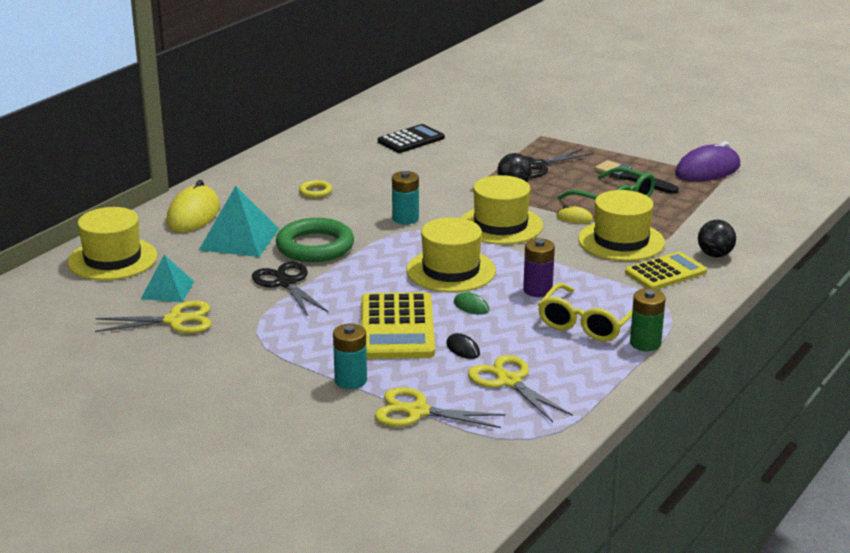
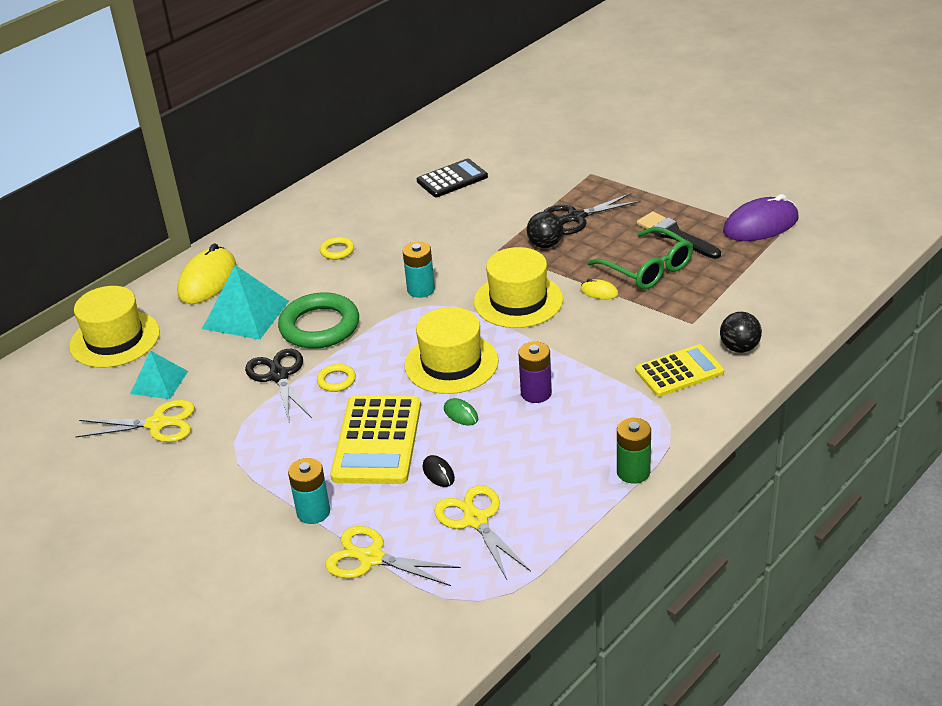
camera: 10 degrees right, 10 degrees up
yellow glasses [538,283,633,342] -> none
yellow hat [578,190,665,261] -> none
none -> yellow ring [317,364,356,392]

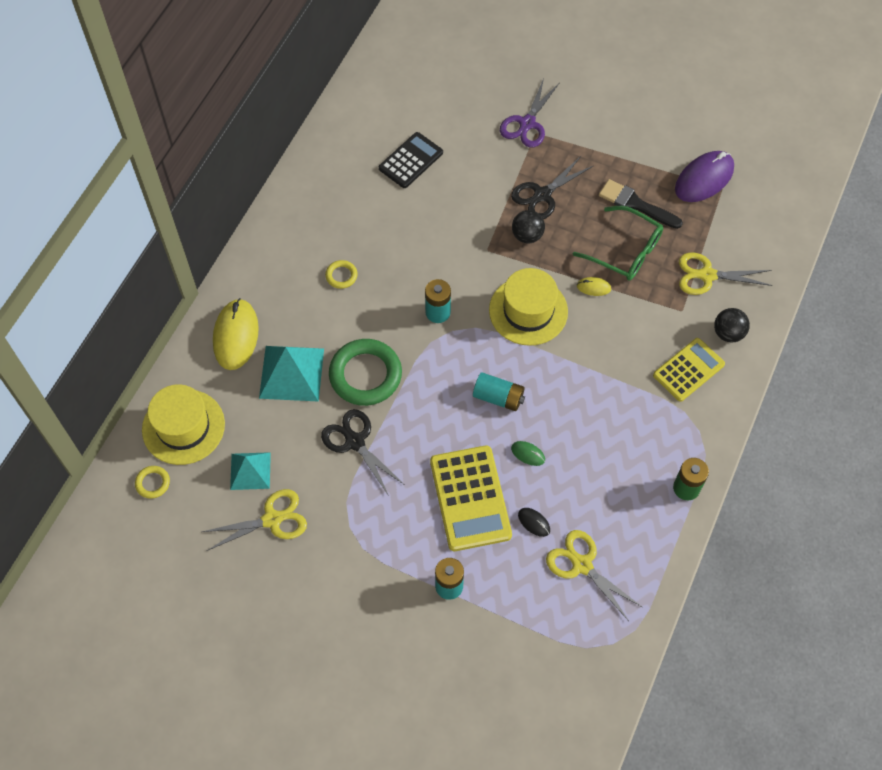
camera: 20 degrees left, 25 degrees up
yellow ring [317,364,356,392] -> yellow ring moved to [135,466,170,499]
yellow scissors [326,526,461,586] -> yellow scissors moved to [679,253,773,295]
yellow hat [405,307,499,394] -> turquoise battery [473,372,525,411]
purple battery [518,341,552,403] -> none
none -> purple scissors [500,78,560,148]

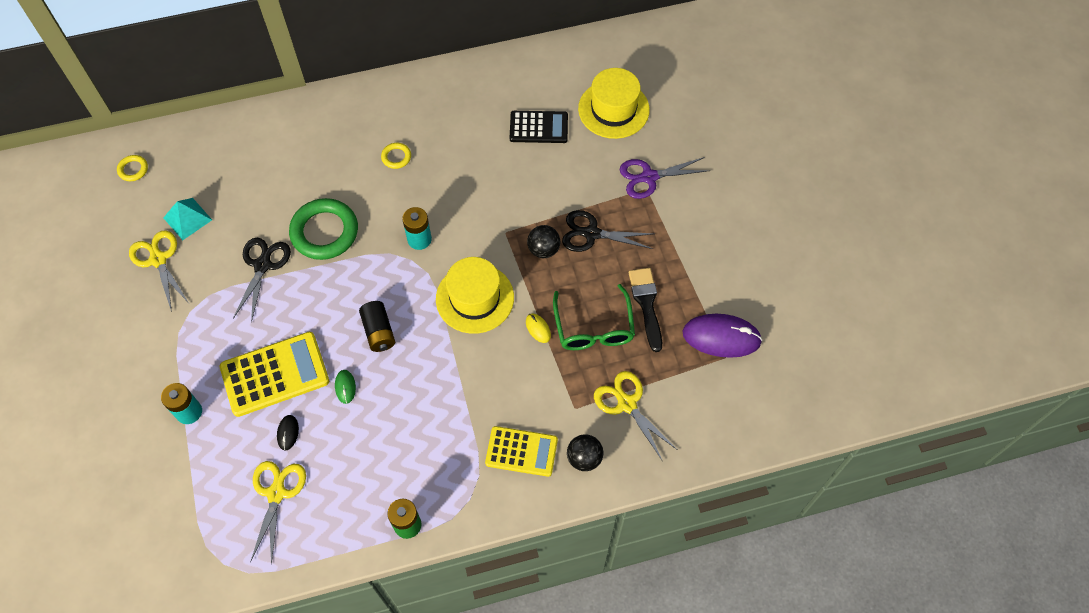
camera: 50 degrees right, 0 degrees up
yellow hat [142,384,225,465] -> yellow hat moved to [578,68,650,139]
yellow scissors [202,489,307,551] -> yellow scissors turned 150 degrees counterclockwise [129,231,189,312]
yellow mouse [213,298,259,370] -> none
turquoise pyramid [259,346,324,402] -> none
yellow calculator [430,445,512,551] -> yellow calculator turned 150 degrees counterclockwise [220,332,329,417]
turquoise battery [473,372,525,411] -> black battery [359,301,395,352]

